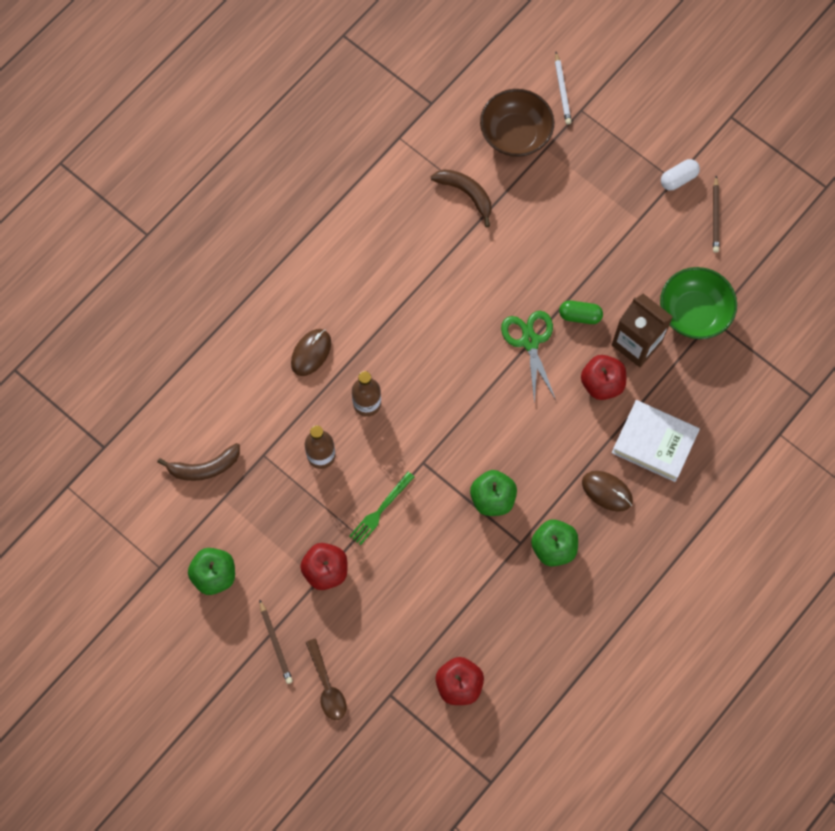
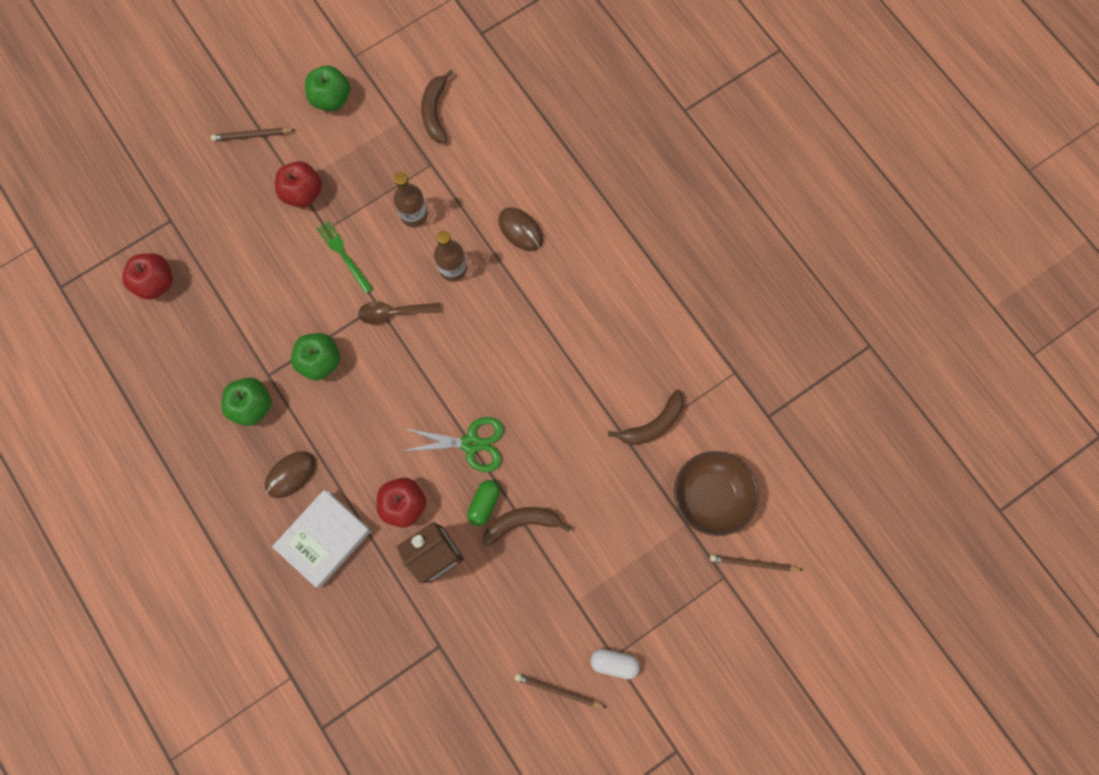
camera: 105 degrees right, 5 degrees up
brown spoon [306,639,346,720] -> brown spoon moved to [358,301,442,324]
white pencil [555,52,572,124] -> brown pencil [710,554,803,572]
green bowl [660,267,737,339] -> none
white capsule [661,159,700,190] -> white capsule turned 60 degrees counterclockwise [590,649,640,679]
none -> brown banana [483,507,571,547]

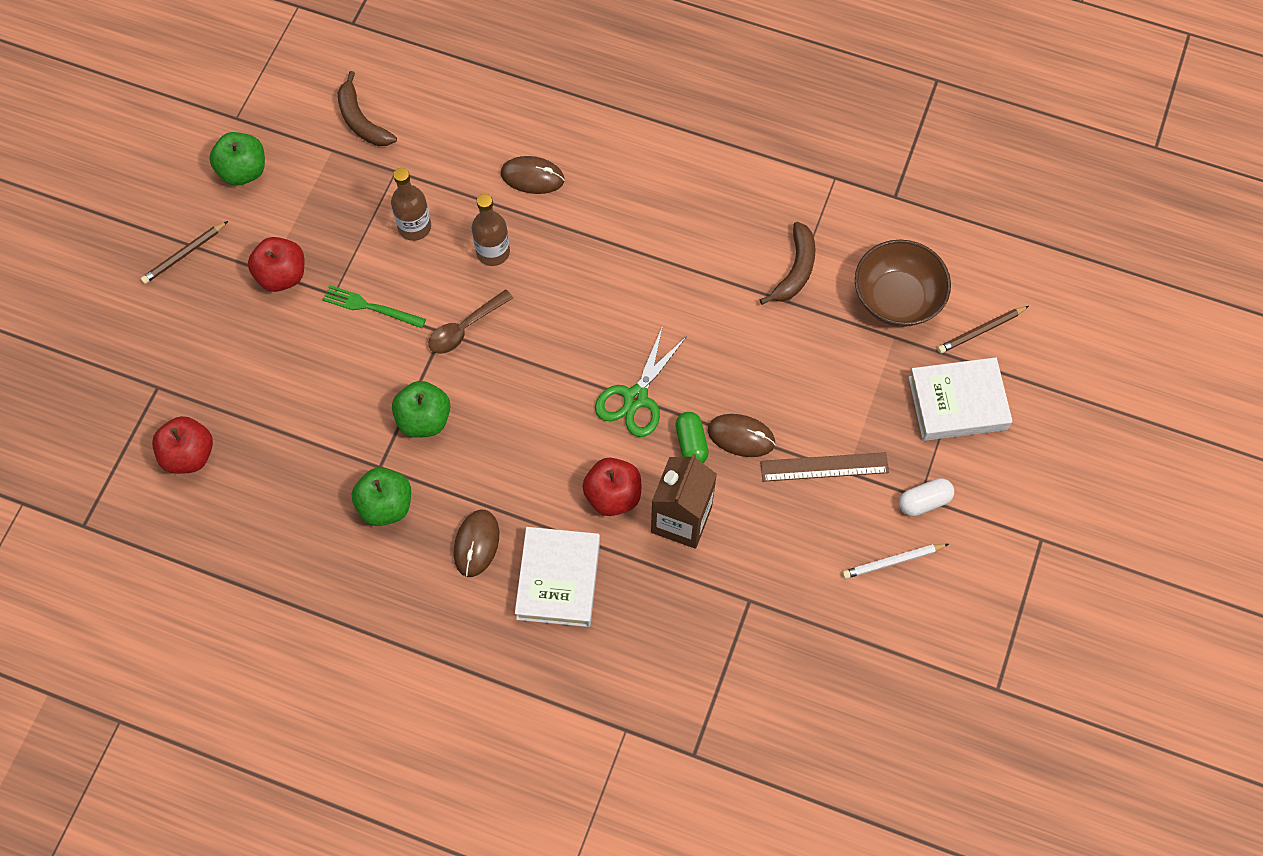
camera: 35 degrees left, 10 degrees down
green scissors [403,417,504,472] -> green scissors turned 150 degrees clockwise [595,326,687,437]
brown banana [483,507,571,547] -> brown mouse [708,414,776,457]
brown pencil [515,673,607,708] -> white pencil [842,544,949,579]
none -> brown ruler [760,452,889,482]
none -> white book [908,357,1012,441]

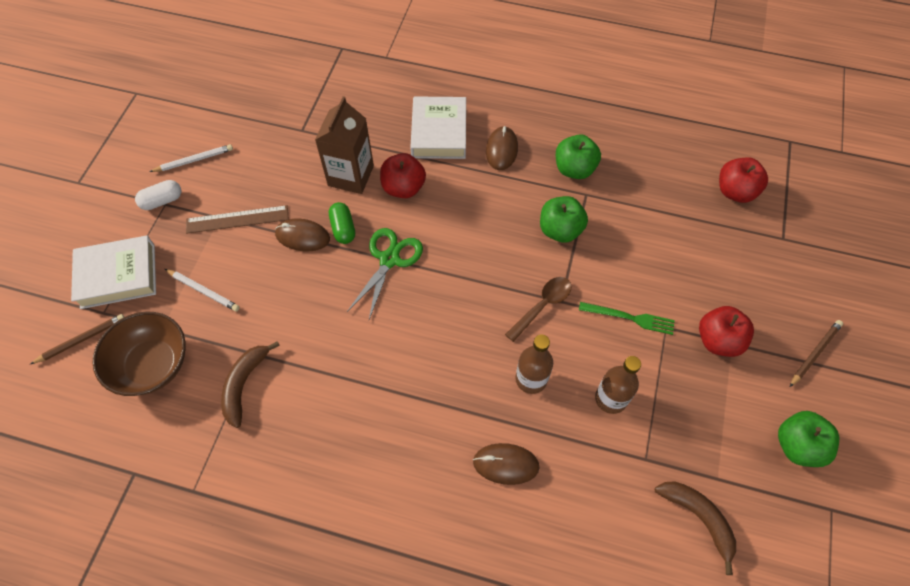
camera: 175 degrees right, 5 degrees down
none -> white pencil [165,269,240,312]

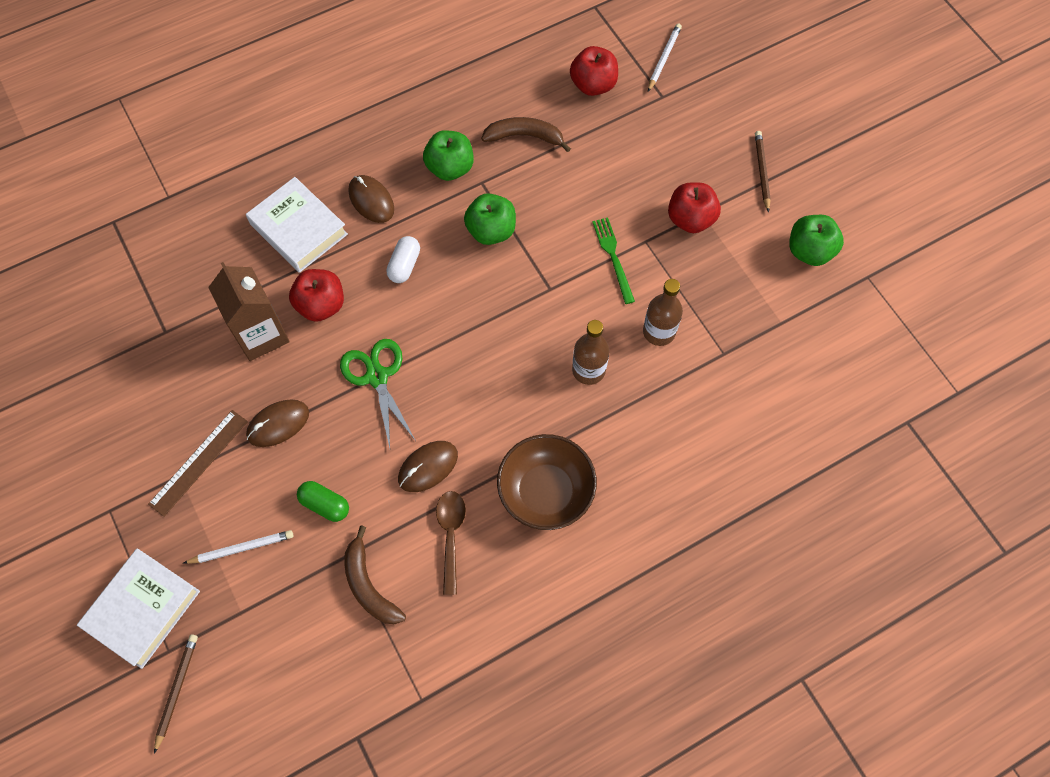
camera: 45 degrees left, 5 degrees up
brown bowl [92,312,186,396] -> brown bowl moved to [497,434,597,530]
white capsule [135,180,181,210] -> white capsule moved to [386,236,420,283]
white pencil [149,144,233,172] -> white pencil moved to [648,23,682,92]
green capsule [329,202,355,244] -> green capsule moved to [297,481,349,522]
brown mouse [473,443,540,485] -> brown mouse moved to [398,441,458,492]
brown spoon [505,277,571,342] -> brown spoon moved to [436,491,466,595]
green fork [579,302,675,335] -> green fork turned 75 degrees counterclockwise [592,218,635,304]
brown banana [655,481,736,575] -> brown banana moved to [481,117,571,152]

